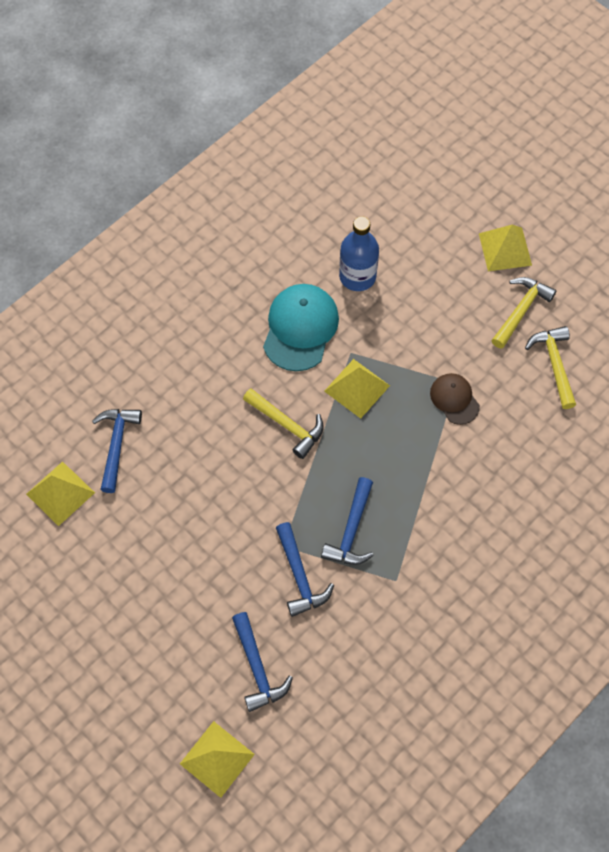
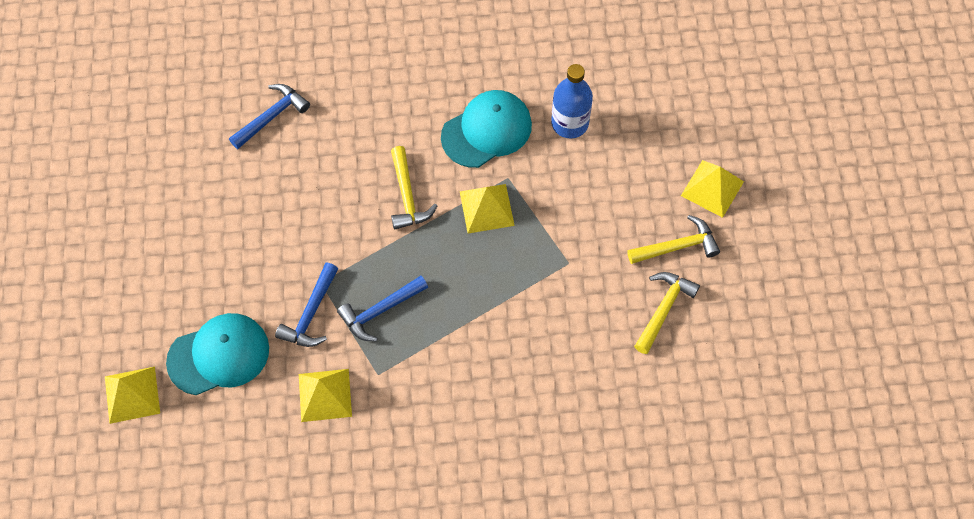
camera: 40 degrees right, 0 degrees up
yellow pyramid [26,461,95,526] -> yellow pyramid moved to [299,369,352,422]
blue hammer [232,612,293,712] -> turquoise cap [166,313,269,395]
brown cap [430,373,480,425] -> none

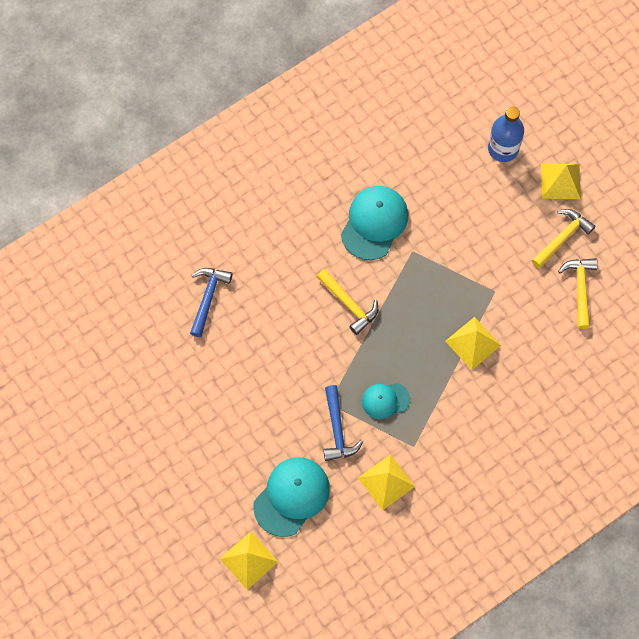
camera: 30 degrees left, 5 degrees up
blue hammer [337,276,428,341] -> turquoise cap [362,383,410,419]
yellow pyramid [460,184,515,233] -> yellow pyramid moved to [445,317,501,370]
blue bottle [551,64,593,138] -> blue bottle moved to [488,106,524,162]

